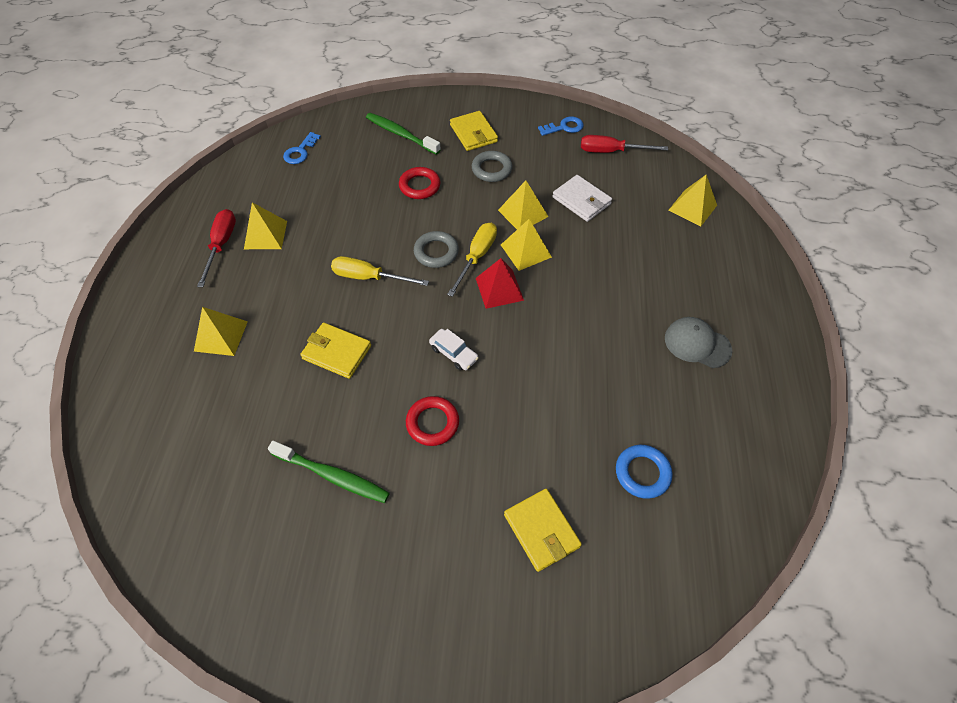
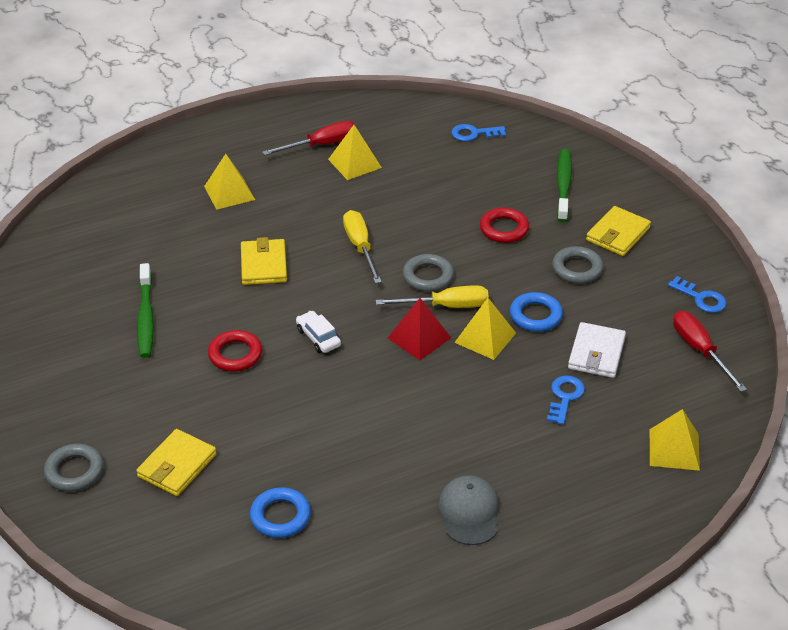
camera: 60 degrees right, 15 degrees down
white car [429,329,479,370] -> white car turned 135 degrees clockwise [296,311,341,353]
yellow pyramid [498,181,549,229] -> blue ring [510,292,563,332]
none -> grey ring [44,444,104,491]
none -> blue key [547,376,585,425]

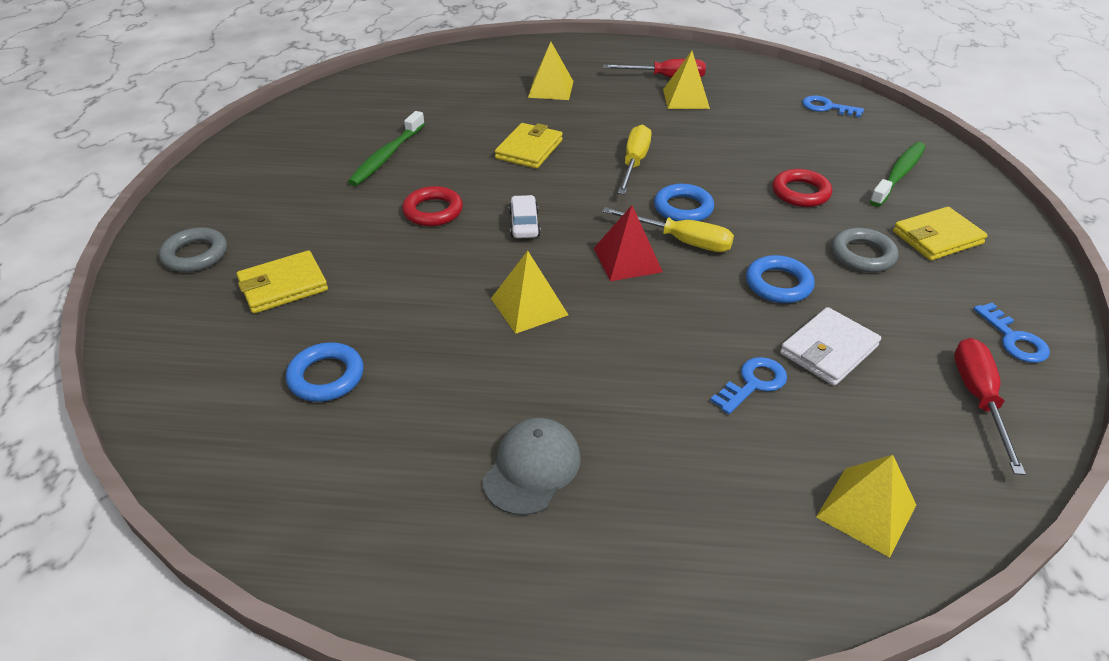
camera: 30 degrees right, 0 degrees up
grey ring [403,254,454,292] -> blue ring [654,184,714,221]
yellow pyramid [454,298,516,360] -> yellow pyramid moved to [491,251,568,334]

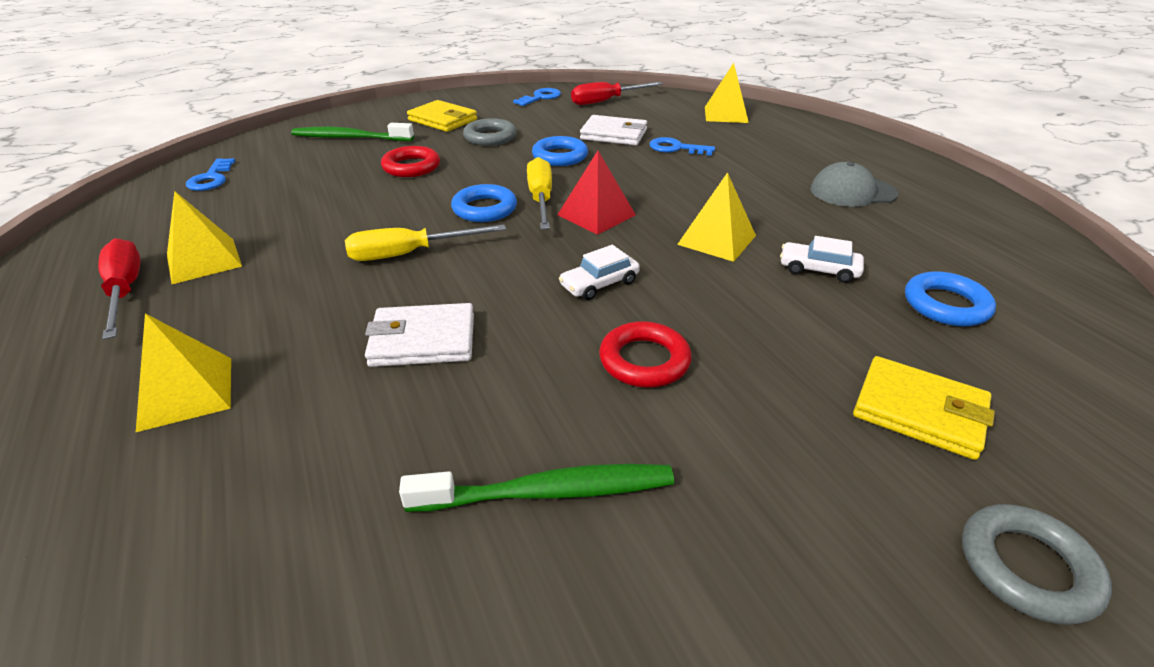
camera: 120 degrees left, 5 degrees down
yellow wallet [495,123,563,169] -> white wallet [365,303,474,367]
none -> white car [780,236,864,283]

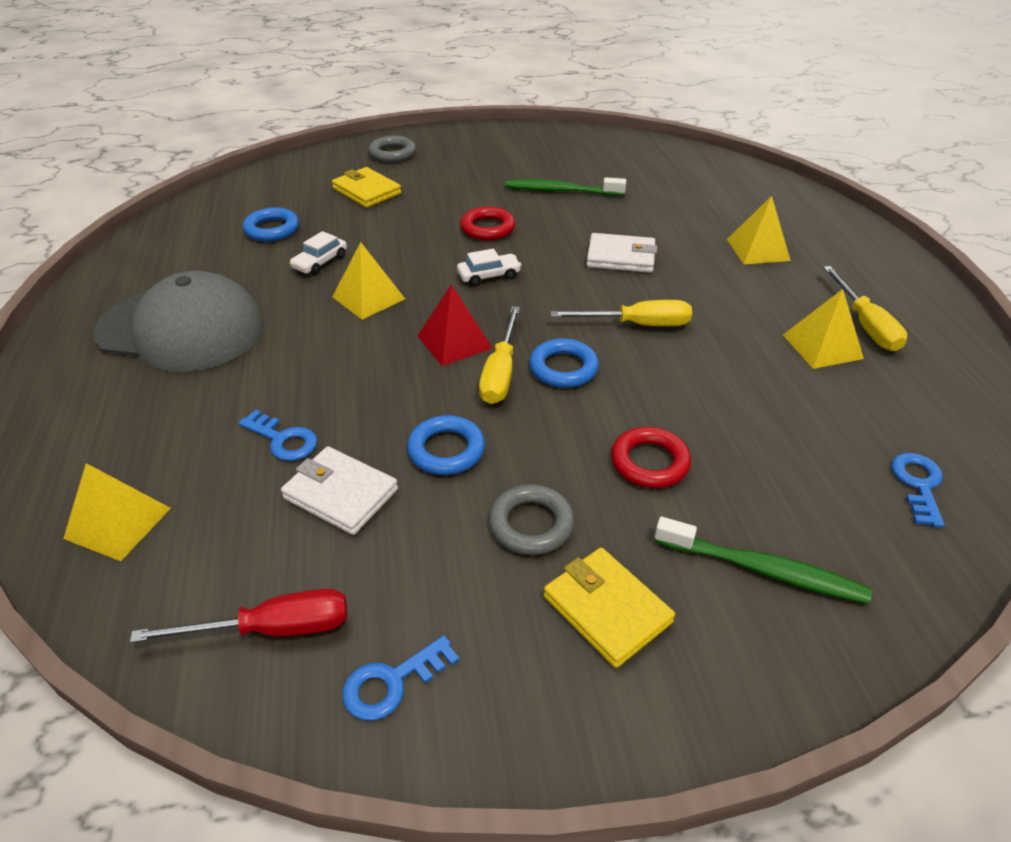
camera: 165 degrees left, 5 degrees up
red screwdriver [98,238,141,340] -> yellow screwdriver [823,266,907,351]
white car [780,236,864,283] -> white car turned 90 degrees clockwise [290,231,347,275]
grey cap [810,162,898,207] -> grey cap [93,271,264,372], size x1.90

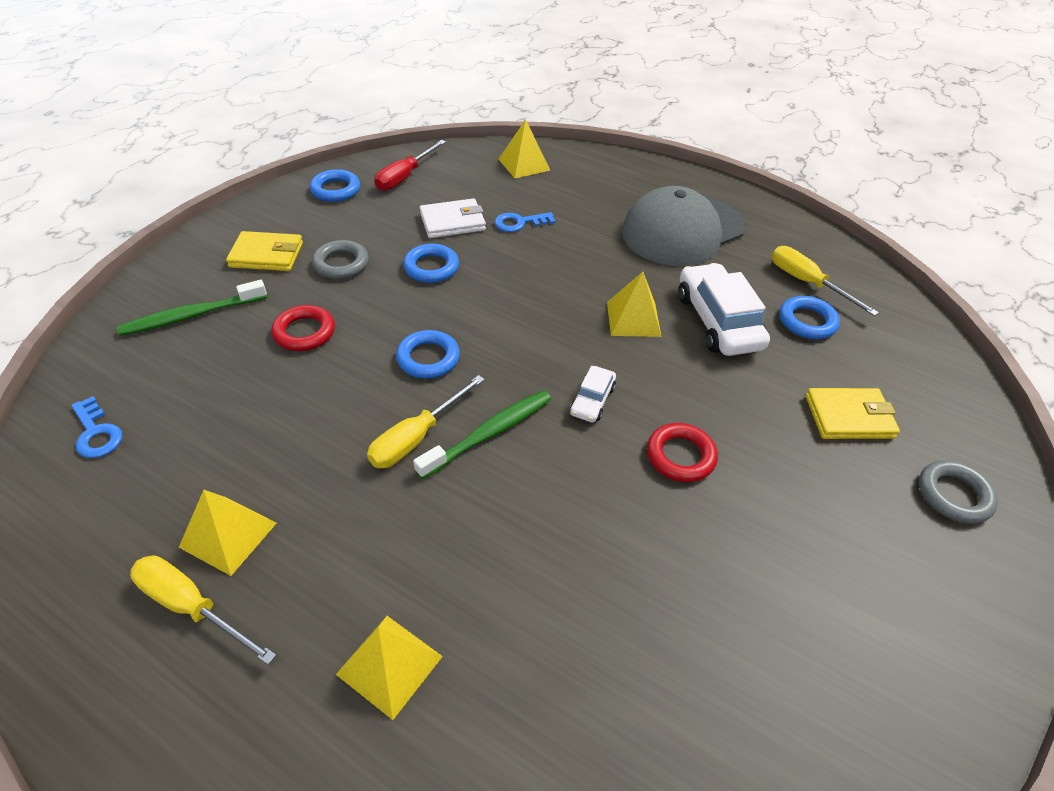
camera: 130 degrees right, 5 degrees up
white car [290,231,347,275] -> white car [679,263,770,356], size x1.97
blue key [342,635,459,720] -> blue ring [310,169,360,202]
red pyramid [417,284,492,366] -> none
yellow screwdriver [479,306,520,404] -> yellow screwdriver moved to [772,246,879,316]
green toothbrush [505,177,626,196] -> green toothbrush moved to [413,391,551,479]
white wallet [586,233,657,273] -> none

